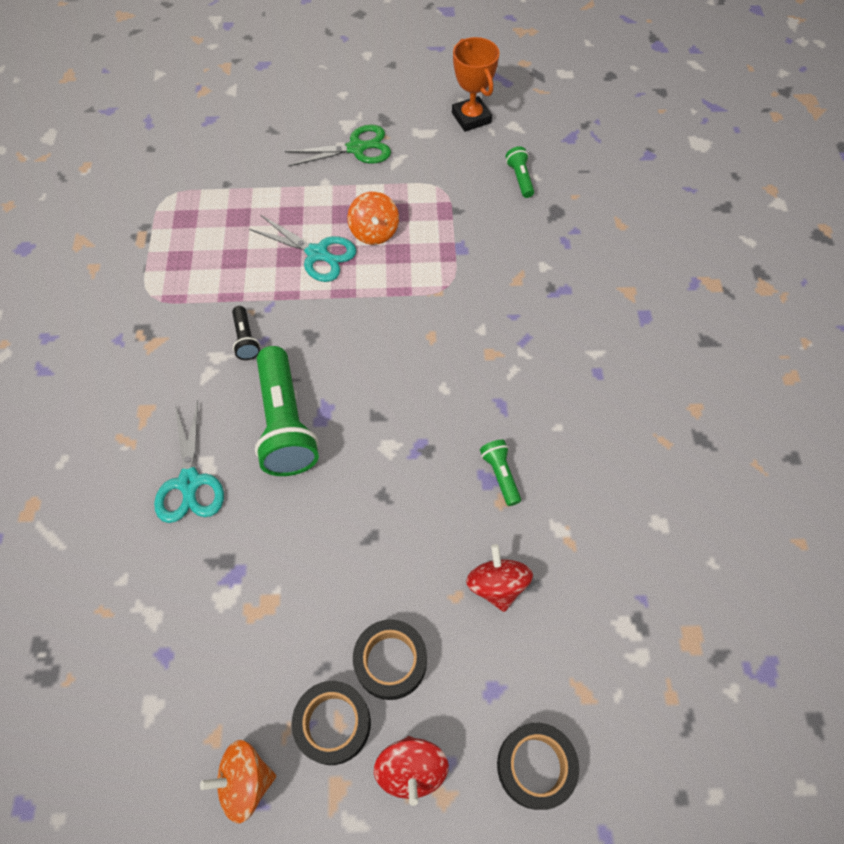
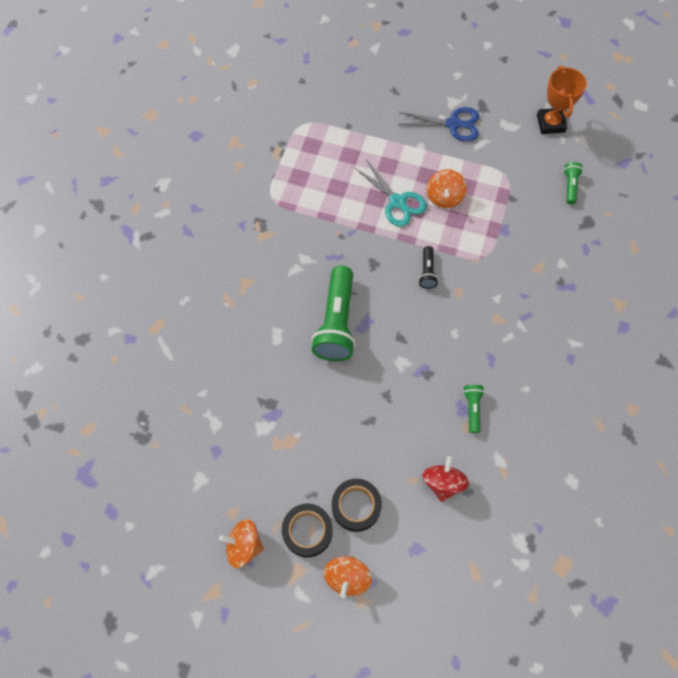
camera: 20 degrees right, 5 degrees up
turquoise scissors [154,401,224,523] -> none
black flashlight [232,306,260,360] -> black flashlight moved to [418,246,438,289]
green scissors [285,125,391,167] -> blue scissors [398,107,479,142]
red spinning top [374,736,449,806] -> orange spinning top [324,556,372,598]
black tape [497,723,579,810] -> none

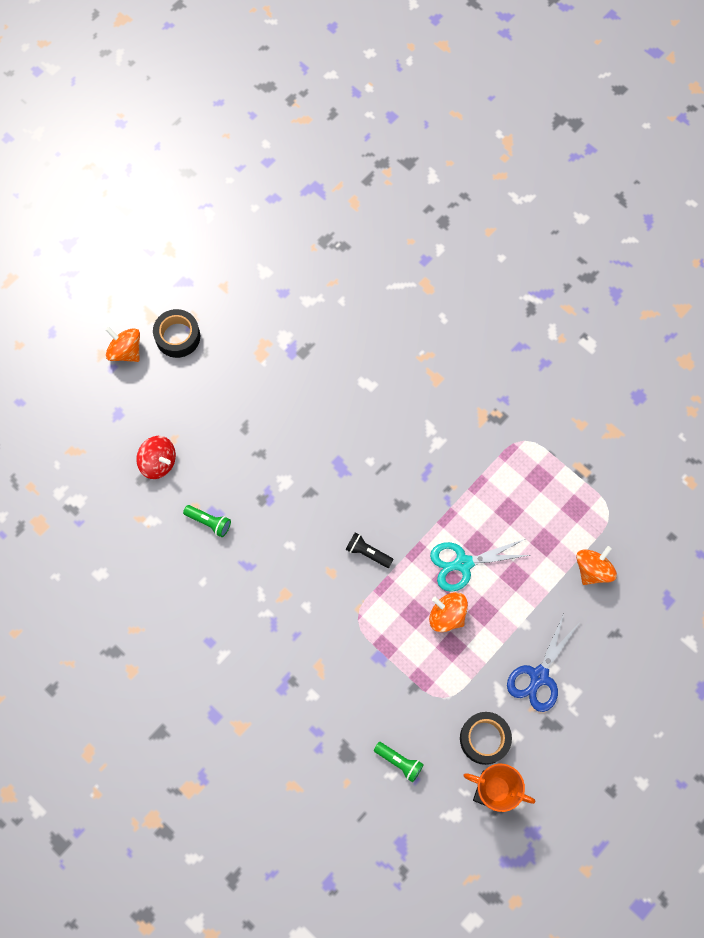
camera: 115 degrees right, 5 degrees up
orange spinning top [219,519,264,568] -> orange spinning top moved to [576,546,617,585]
green flashlight [311,266,356,361] -> none
black tape [332,479,382,532] -> black tape moved to [460,712,512,765]

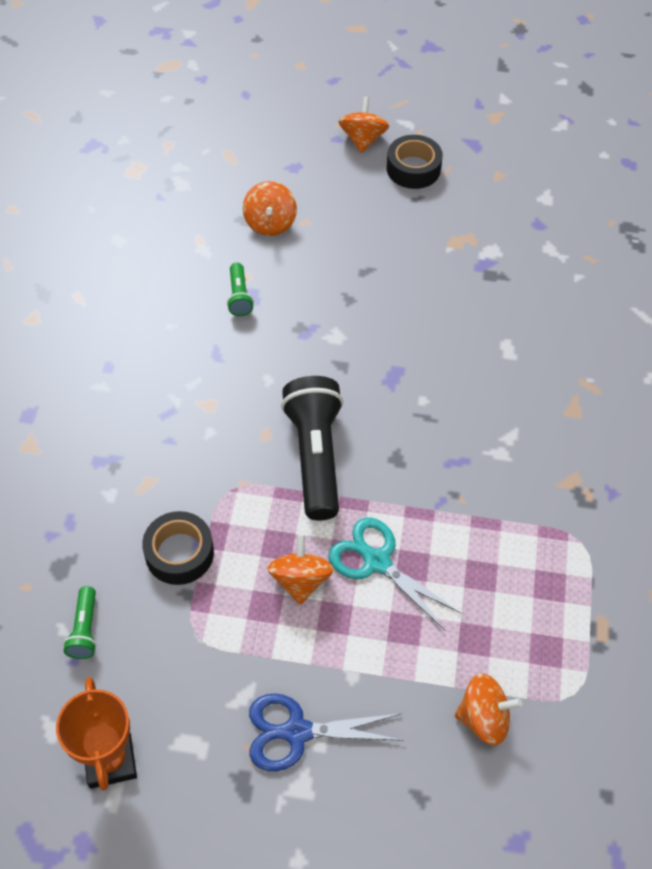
camera: 55 degrees right, 15 degrees down
red spinning top [136,436,176,479] -> orange spinning top [243,181,297,236]
black flashlight [345,532,394,568] -> black flashlight [281,376,343,520], size x2.14
black tape [460,712,512,765] -> black tape moved to [142,511,214,585]

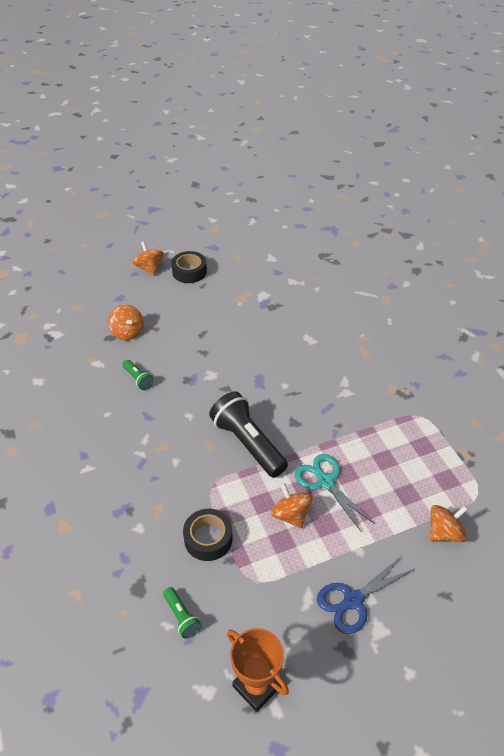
camera: 30 degrees left, 10 degrees down
turquoise scissors [328,518,461,630] -> turquoise scissors turned 45 degrees clockwise [294,454,375,531]

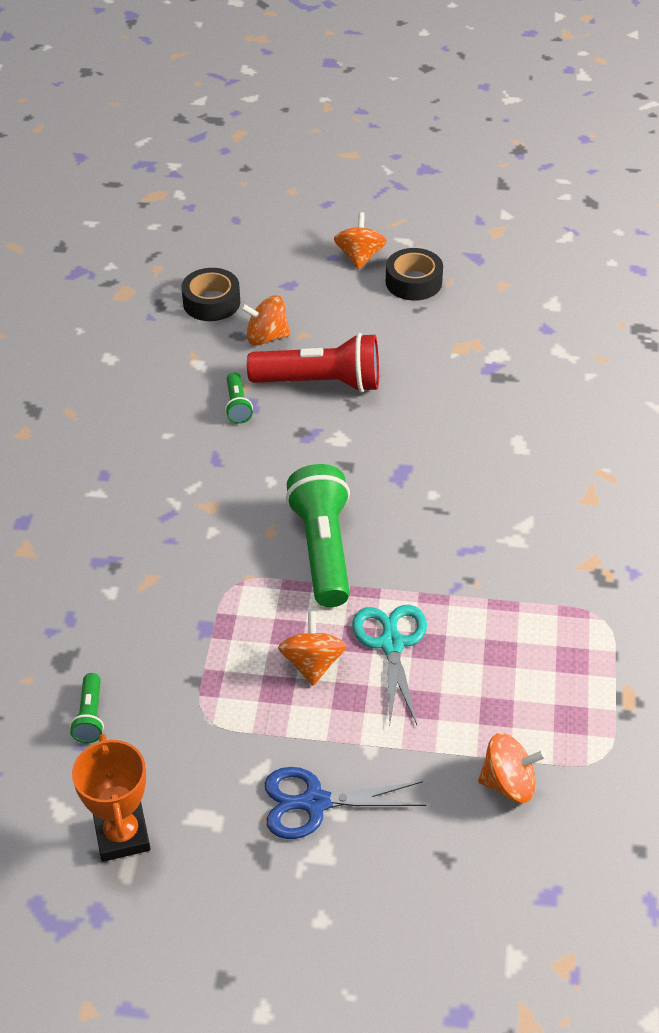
camera: 30 degrees right, 0 degrees up
orange spinning top [108,304,144,340] -> orange spinning top turned 90 degrees clockwise [241,296,290,346]
black tape [183,509,232,561] -> black tape moved to [181,268,240,321]
black flashlight [209,391,288,478] -> green flashlight [286,464,350,607]
none -> red flashlight [247,333,379,392]

